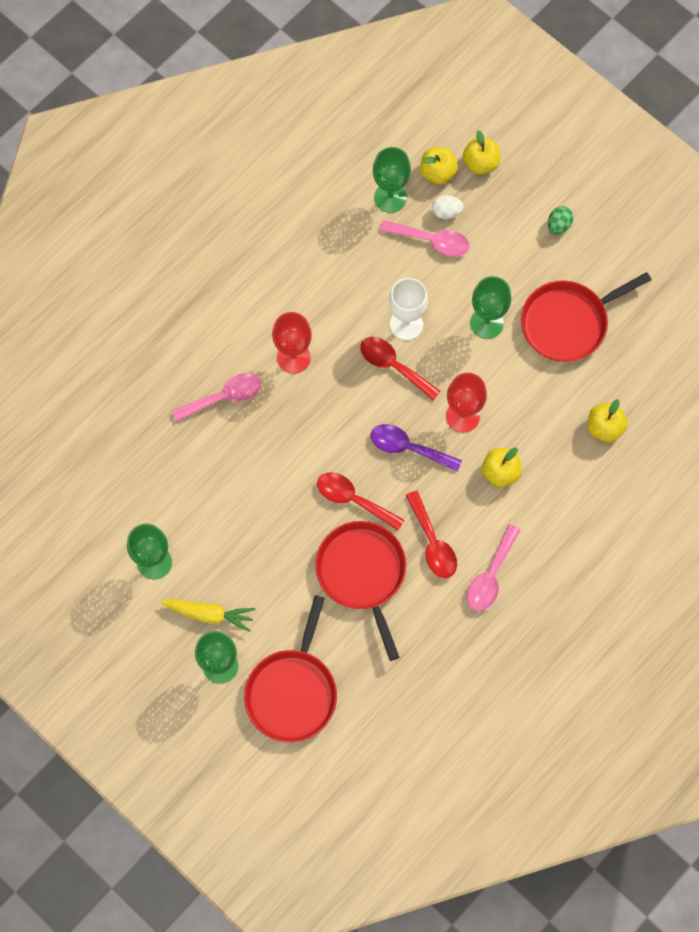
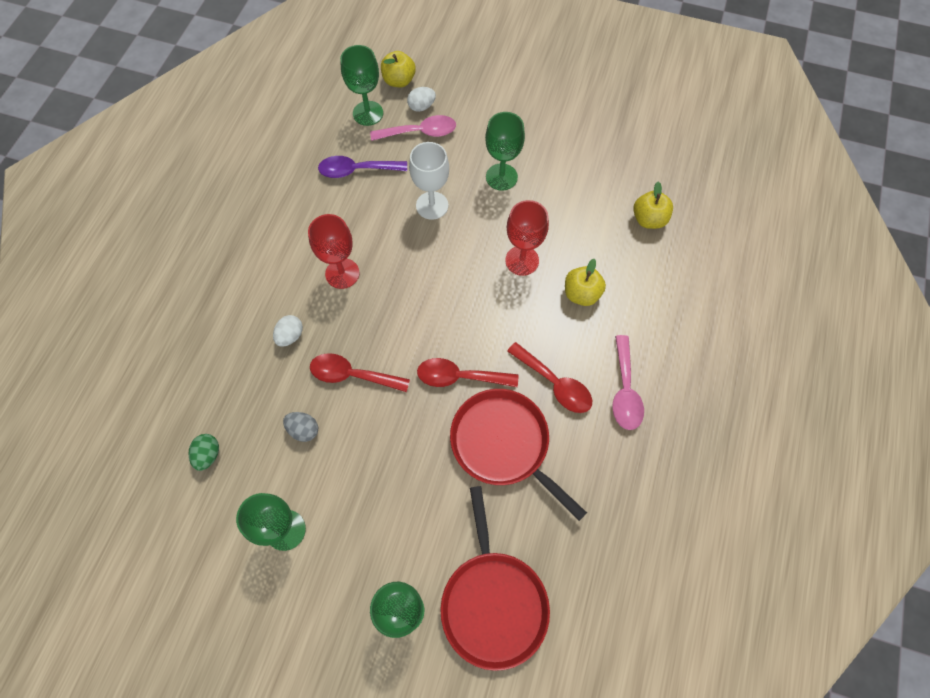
camera: 25 degrees left, 5 degrees down
yellow carrot [161,599,255,632] -> none
pink spoon [172,373,261,422] -> white egg [273,315,303,347]
red spoon [360,337,441,401] -> red spoon moved to [310,353,410,392]
purple spoon [371,424,462,472] -> purple spoon moved to [318,156,407,178]
yellow apple [463,130,500,174] -> none
red pan [521,272,651,362] -> none
green egg [548,206,573,235] -> green egg moved to [189,434,219,471]
none -> grey egg [283,412,318,442]

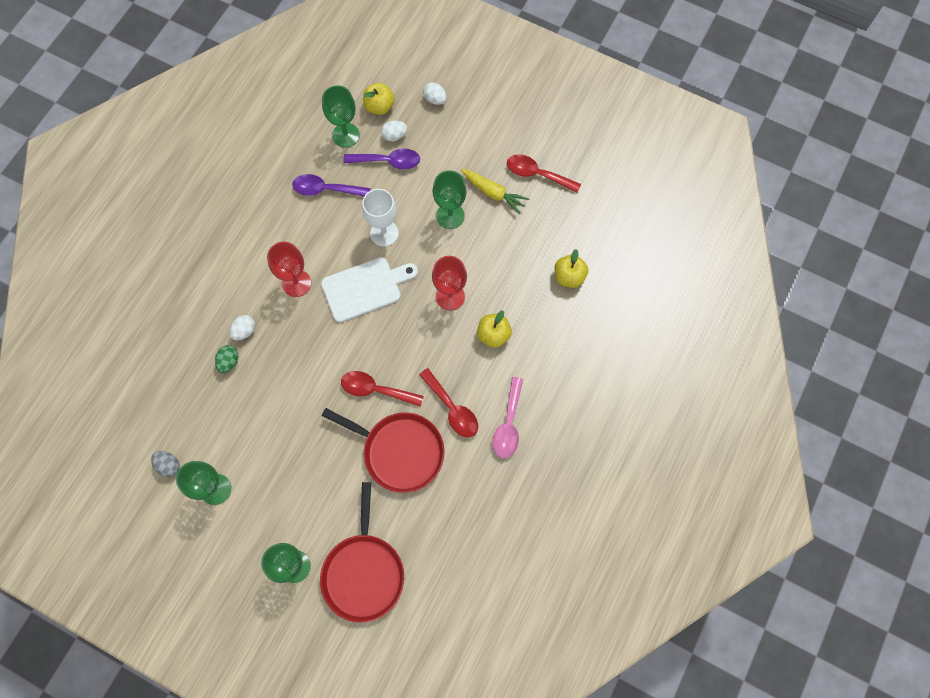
camera: 10 degrees right, 5 degrees up
green egg [189,434,219,471] -> green egg moved to [215,345,238,373]
grey egg [283,412,318,442] -> grey egg moved to [151,451,179,477]
red spoon [310,353,410,392] -> red spoon moved to [507,155,581,193]
pink spoon [370,115,456,141] -> purple spoon [343,148,420,169]
red pan [450,389,587,521] -> red pan turned 150 degrees clockwise [322,408,444,493]
none -> white cutting board [321,257,418,322]
none -> white egg [423,83,447,105]
none -> yellow carrot [461,169,529,214]

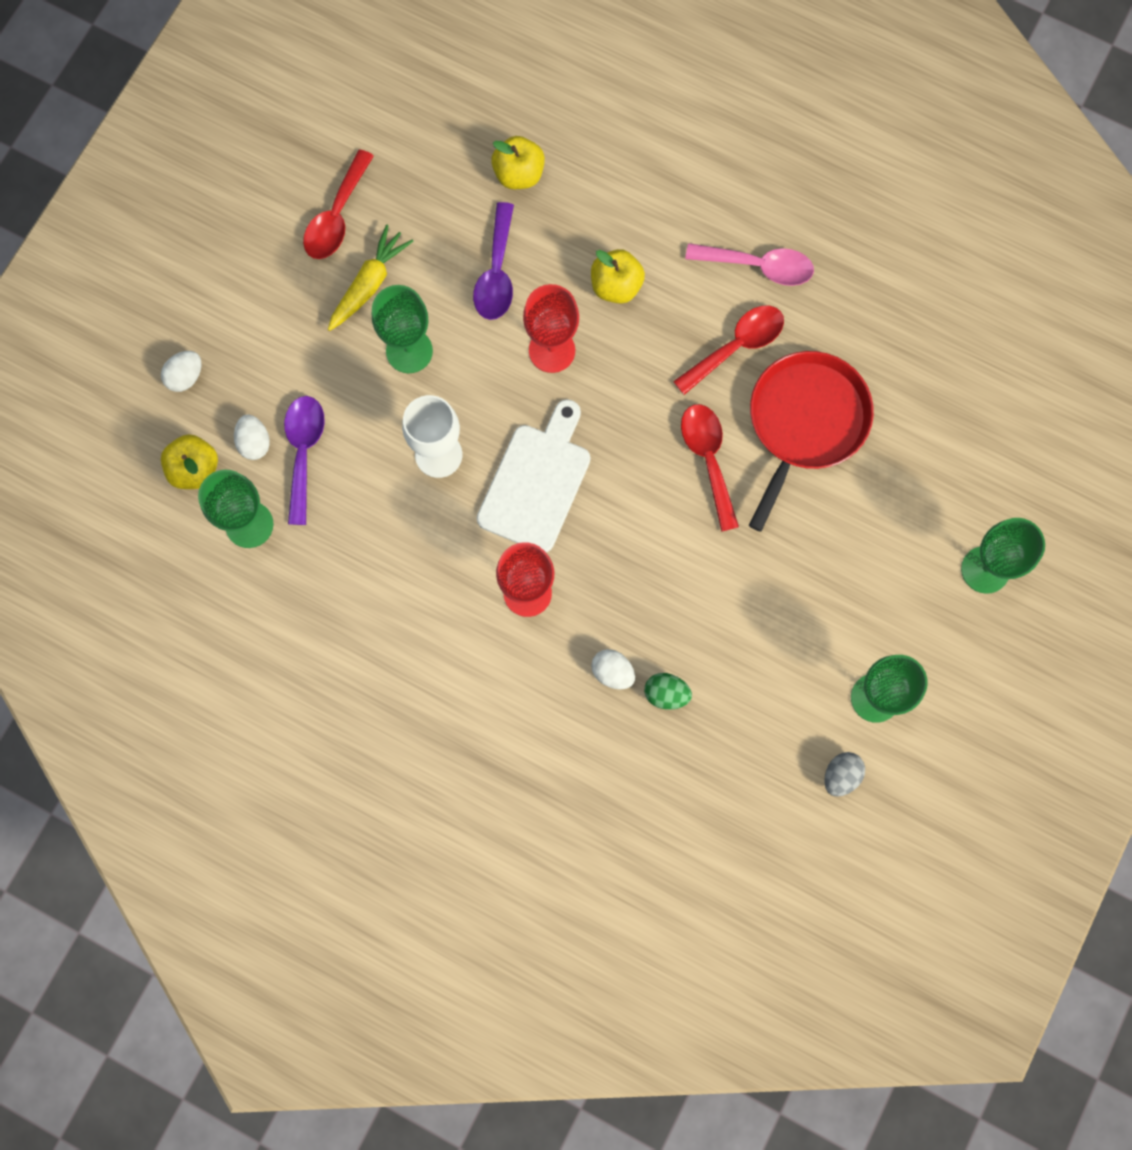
camera: 90 degrees left, 5 degrees up
purple spoon [292,174,371,197] -> purple spoon moved to [473,202,514,320]
red pan [320,482,404,623] -> none
white cutting board [321,257,418,322] -> white cutting board turned 45 degrees clockwise [477,399,591,552]
red spoon [341,371,424,407] -> red spoon turned 150 degrees clockwise [681,404,739,532]

